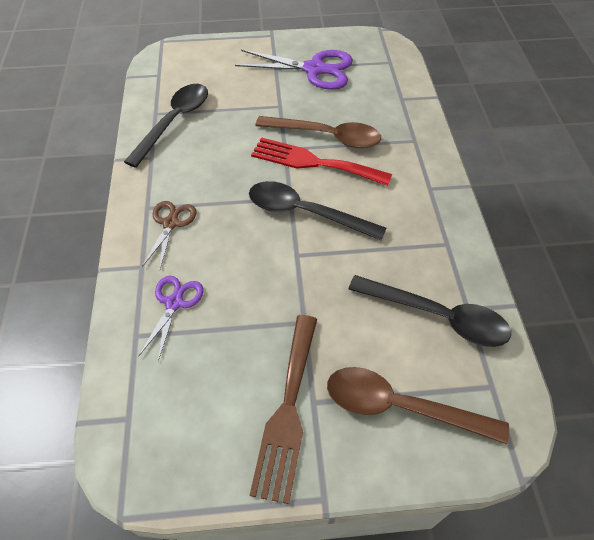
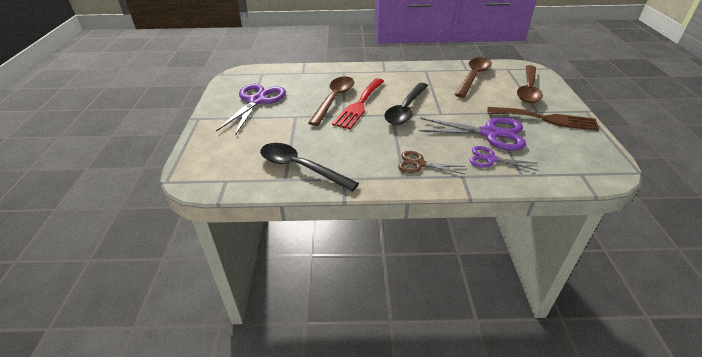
camera: 85 degrees left, 15 degrees down
black spoon [348,275,511,347] -> brown spoon [454,57,492,98]
none -> purple scissors [418,117,526,151]

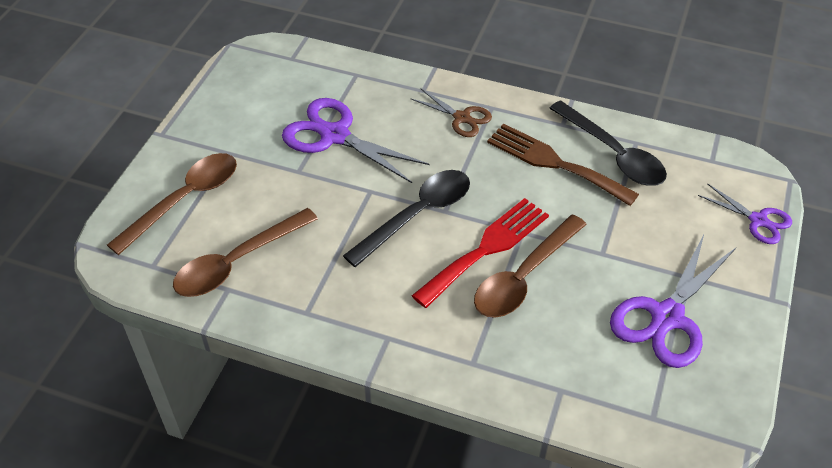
camera: 160 degrees left, 10 degrees up
purple scissors [470,146,538,171] -> purple scissors moved to [698,184,792,244]
brown fork [487,107,599,131] -> brown fork moved to [487,123,639,206]

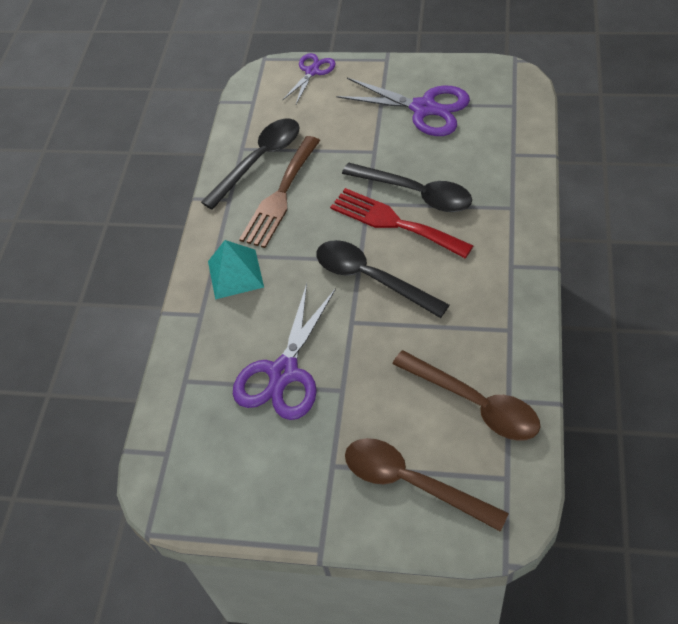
camera: 95 degrees left, 5 degrees up
brown scissors [410,88,492,137] -> turquoise pyramid [208,240,264,299]
brown spoon [474,214,587,318] -> black spoon [342,162,472,212]

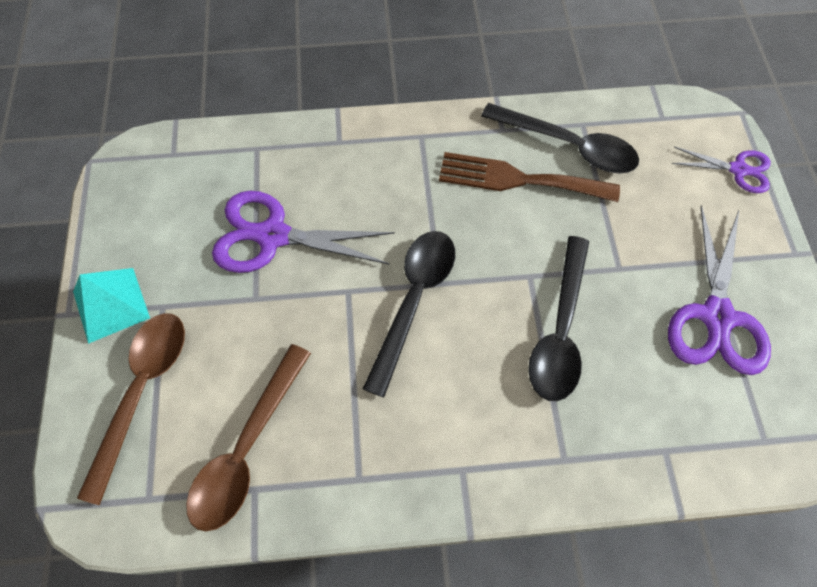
camera: 70 degrees right, 10 degrees up
turquoise pyramid [208,240,264,299] -> turquoise pyramid moved to [73,268,150,344]
red fork [330,188,473,258] -> none

